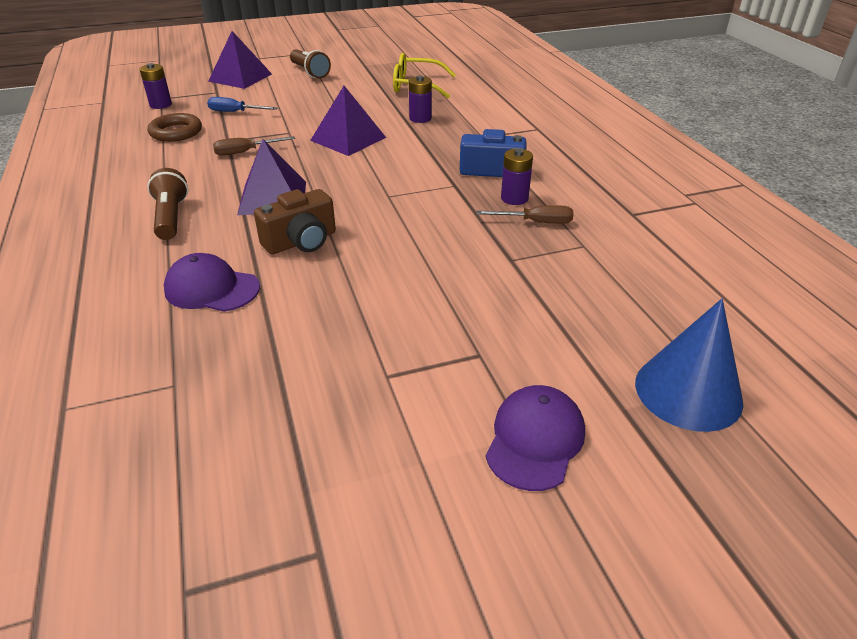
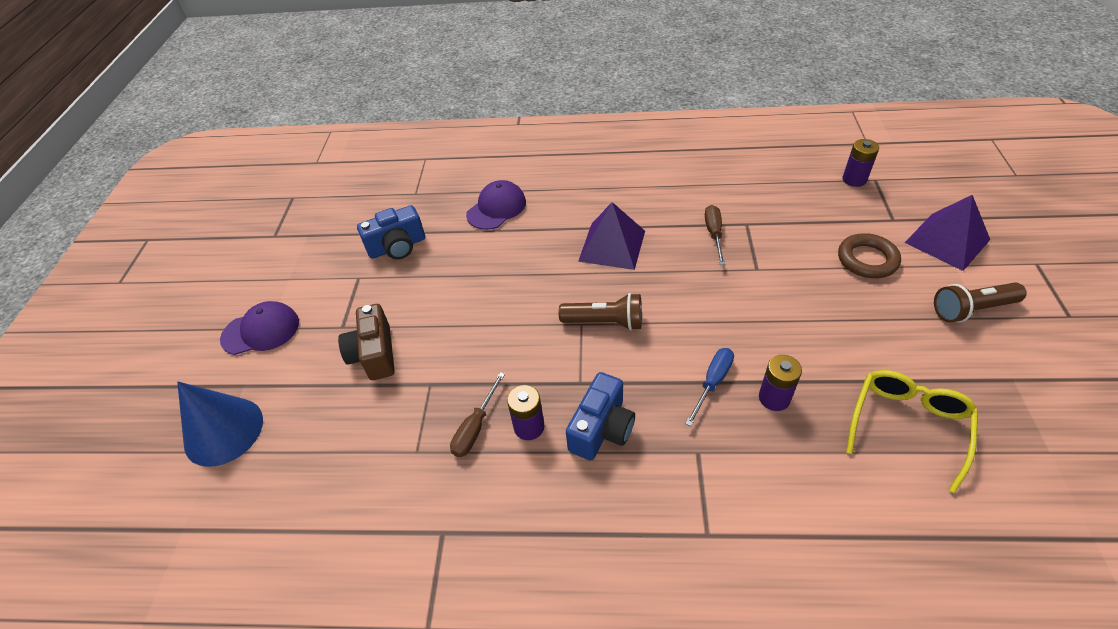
camera: 115 degrees right, 10 degrees up
brown flashlight [147,168,188,240] -> brown flashlight moved to [559,293,642,331]
brown ring [148,113,202,142] -> brown ring moved to [838,233,901,278]
blue screwdriver [207,97,277,112] -> blue screwdriver moved to [685,348,734,426]
brown camera [254,189,336,254] -> brown camera moved to [338,304,395,380]
purple pyramid [310,86,386,156] -> none
purple cap [486,385,585,491] -> purple cap turned 60 degrees counterclockwise [220,301,299,355]
none -> blue camera [357,205,425,259]

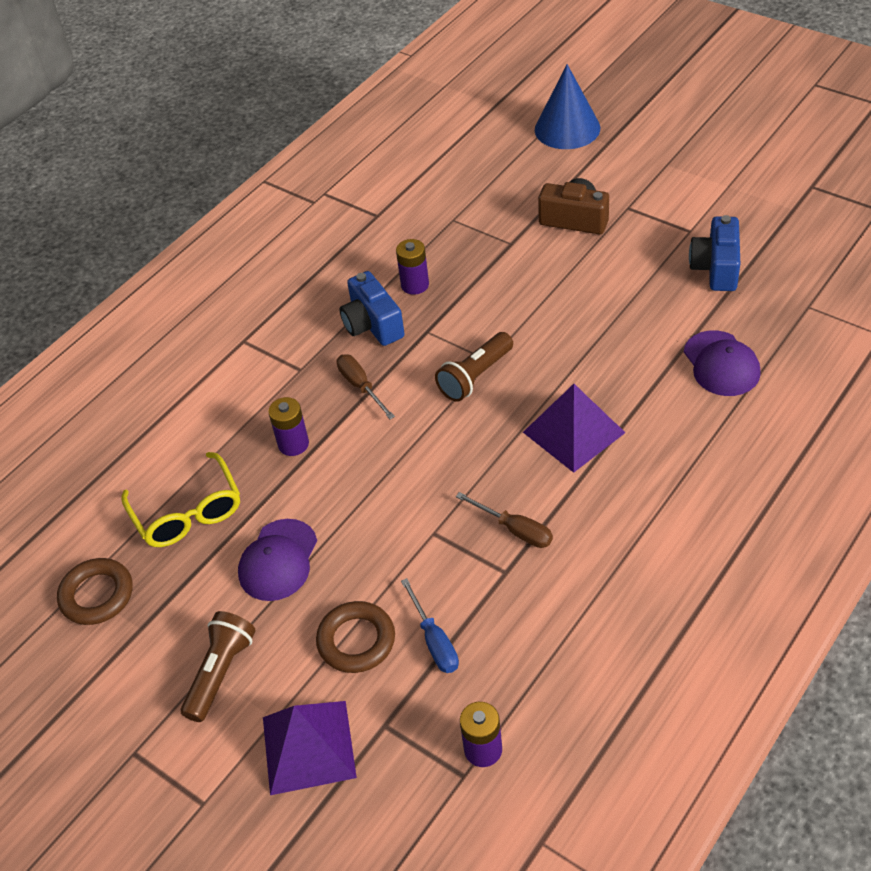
camera: 125 degrees right, 0 degrees up
purple cap [220,301,299,355] -> purple cap moved to [238,519,317,601]
brown screwdriver [450,372,505,457] -> brown screwdriver moved to [337,354,395,419]
blue screwdriver [685,348,734,426] -> blue screwdriver moved to [401,578,459,673]
none -> brown ring [57,558,133,625]

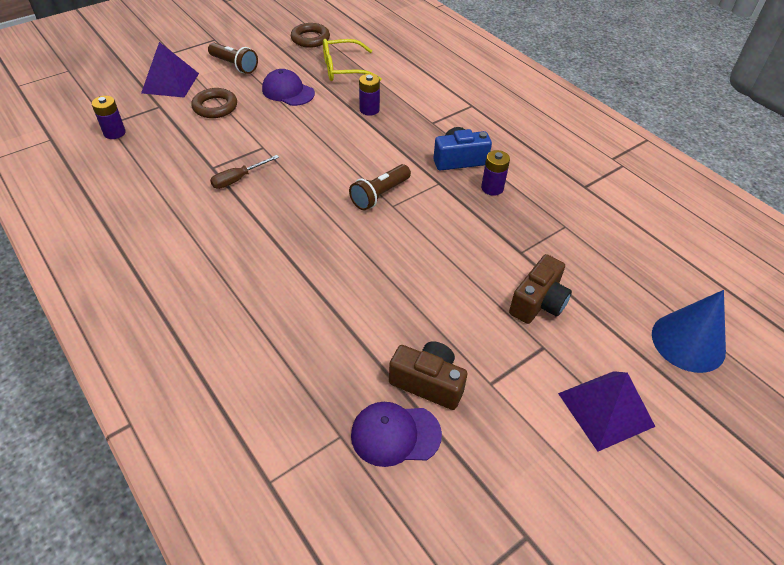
camera: 100 degrees right, 0 degrees up
brown screwdriver [337,354,395,419] -> none
blue screwdriver [401,578,459,673] -> none
brown flashlight [435,332,513,402] -> brown flashlight turned 105 degrees counterclockwise [349,164,411,210]
purple pyramid [523,384,625,473] -> purple pyramid moved to [558,371,656,452]
purple cap [684,330,761,396] -> purple cap moved to [351,402,442,467]
blue camera [689,215,740,291] -> brown camera [389,341,467,410]

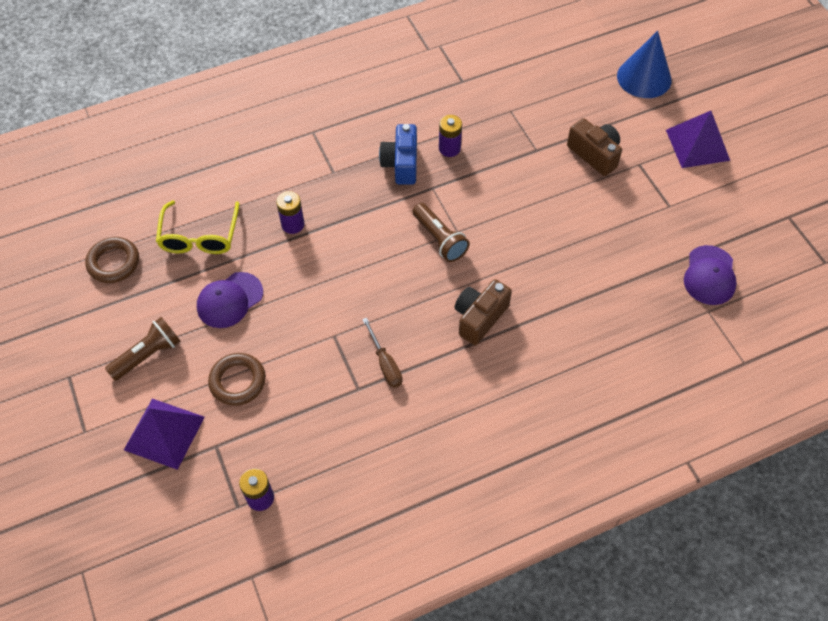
camera: 75 degrees left, 10 degrees up
brown camera [389,341,467,410] -> brown camera moved to [455,279,512,345]

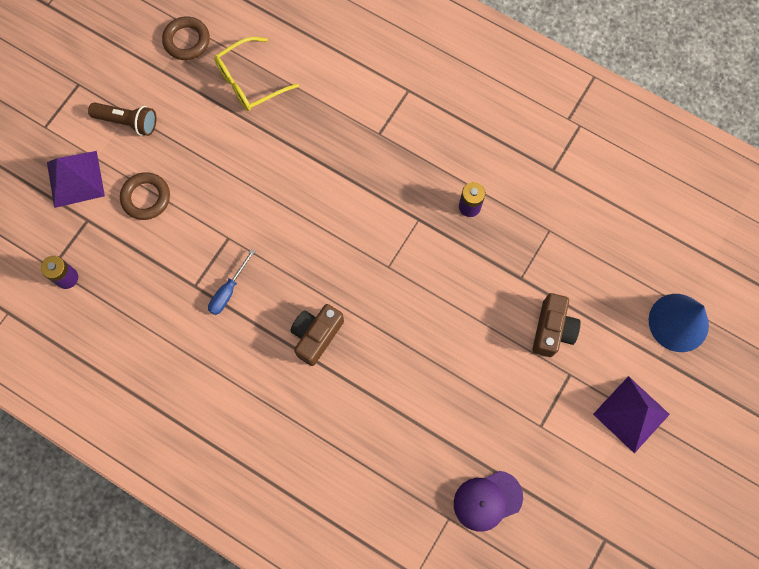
camera: 55 degrees right, 15 degrees up
purple cap [197,272,263,328] -> none
purple battery [276,191,305,234] -> none
brown screwdriver [362,318,403,388] -> blue screwdriver [208,249,255,315]
blue camera [379,124,417,185] -> none
brown flashlight [413,203,470,262] -> none
brown camera [455,279,512,345] -> brown camera turned 60 degrees counterclockwise [290,304,344,366]

